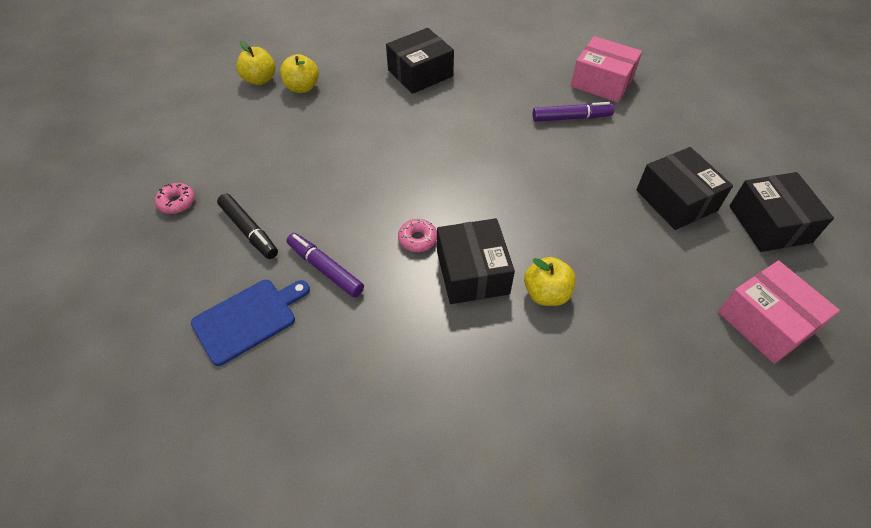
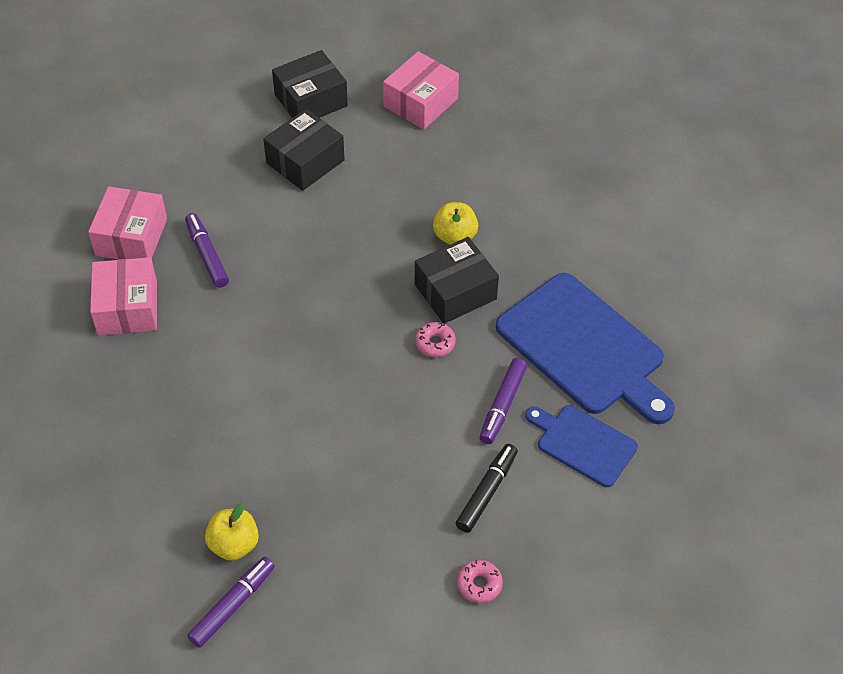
camera: 110 degrees left, 0 degrees up
yellow apple [236,41,275,85] -> purple marker [187,557,275,648]
black box [386,28,454,94] -> none
none -> pink box [90,257,157,336]
none -> blue cutting board [496,273,675,424]

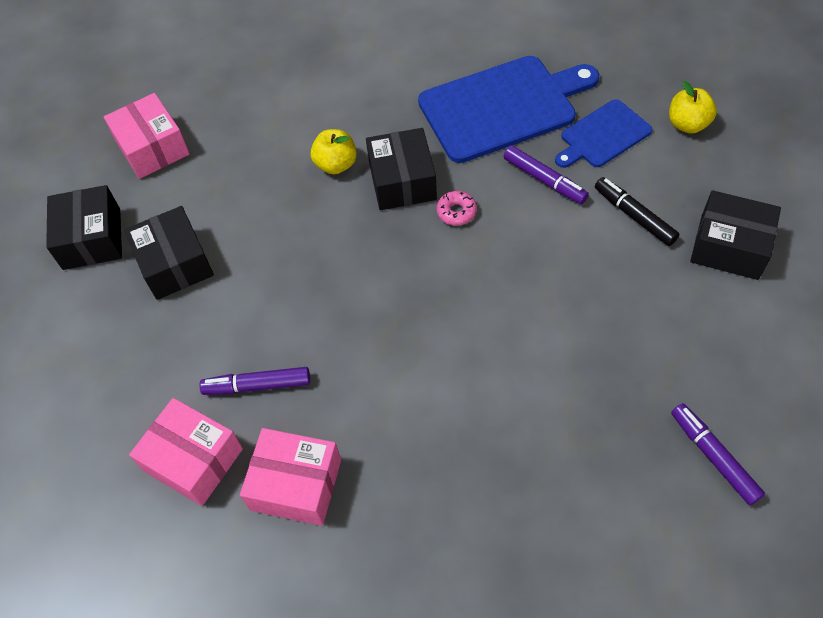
camera: 65 degrees left, 5 degrees up
yellow apple [205,503,259,561] -> yellow apple moved to [669,81,717,134]
pink donut [457,560,503,603] -> black box [690,190,781,280]

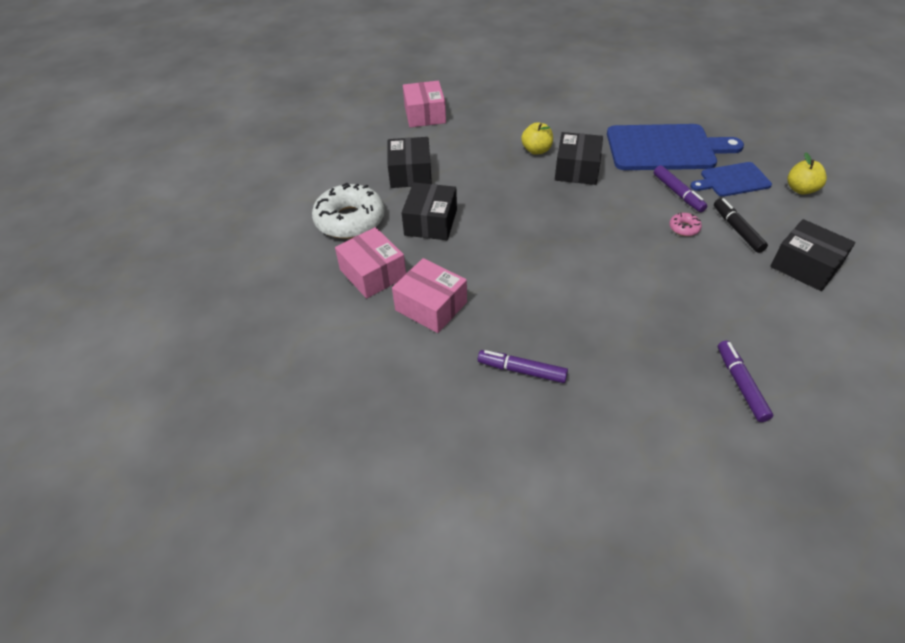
camera: 20 degrees right, 10 degrees down
black box [46,185,122,270] -> black box moved to [401,182,457,240]
purple marker [200,367,310,395] -> purple marker moved to [478,350,568,383]
pink donut [436,191,477,226] -> pink donut moved to [669,213,702,236]
none -> white donut [312,182,385,239]

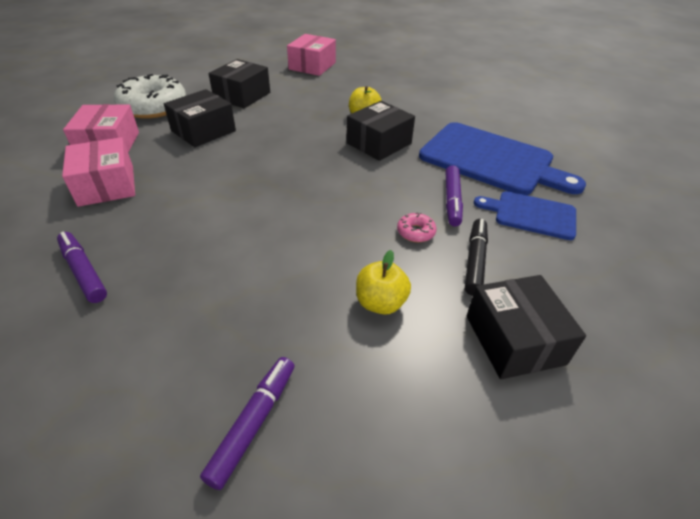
camera: 30 degrees right, 5 degrees down
yellow apple [787,153,827,195] -> yellow apple moved to [356,250,411,315]

